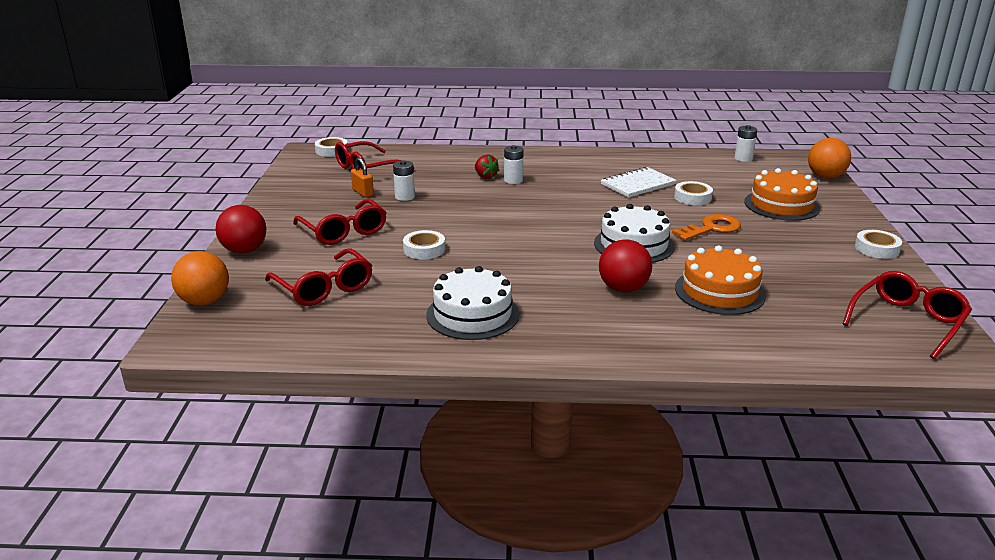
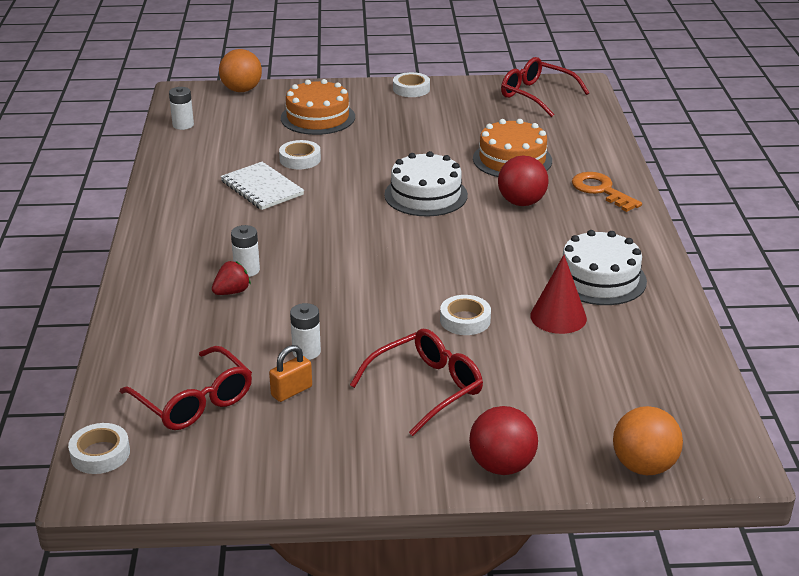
camera: 95 degrees left, 5 degrees up
red glasses [265,248,373,306] -> none
orange key [672,214,741,241] -> orange key moved to [572,172,642,212]
none -> red cone [530,255,587,334]

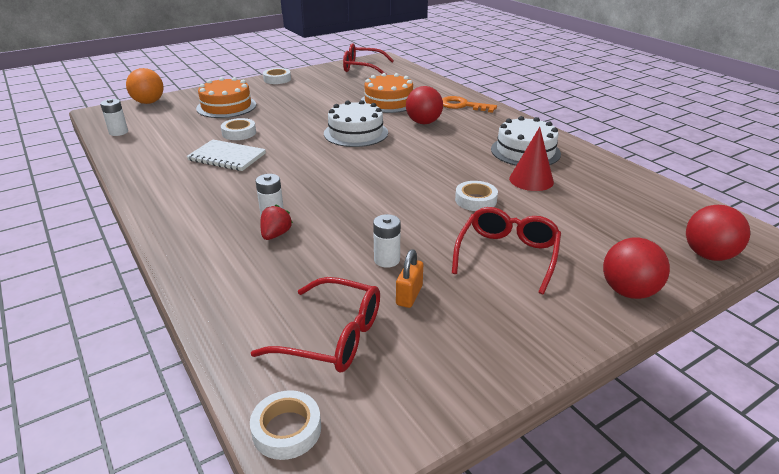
camera: 30 degrees left, 0 degrees up
orange ball [613,406,683,475] -> red ball [686,205,750,261]

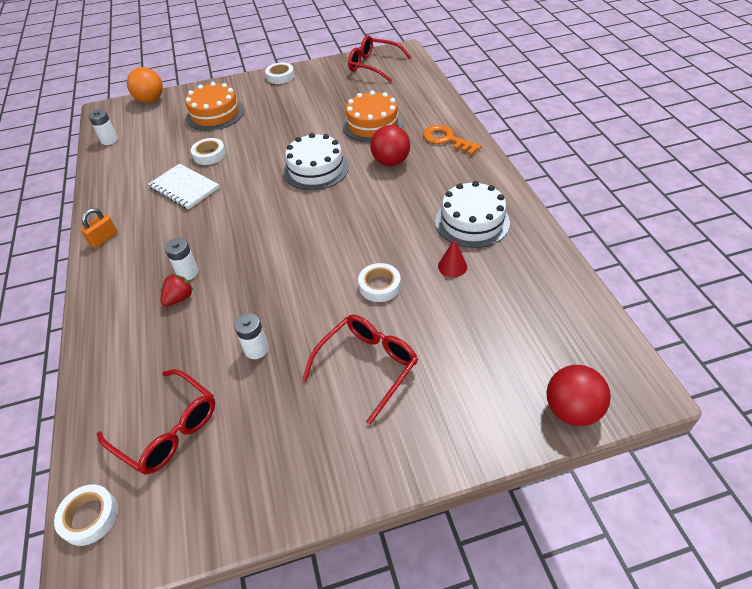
camera: 20 degrees right, 15 degrees up
orange padlock [396,249,423,308] -> orange padlock moved to [80,208,118,248]
red cone [509,127,554,191] -> red cone [438,239,467,277], size x0.64
red ball [603,238,670,299] -> none

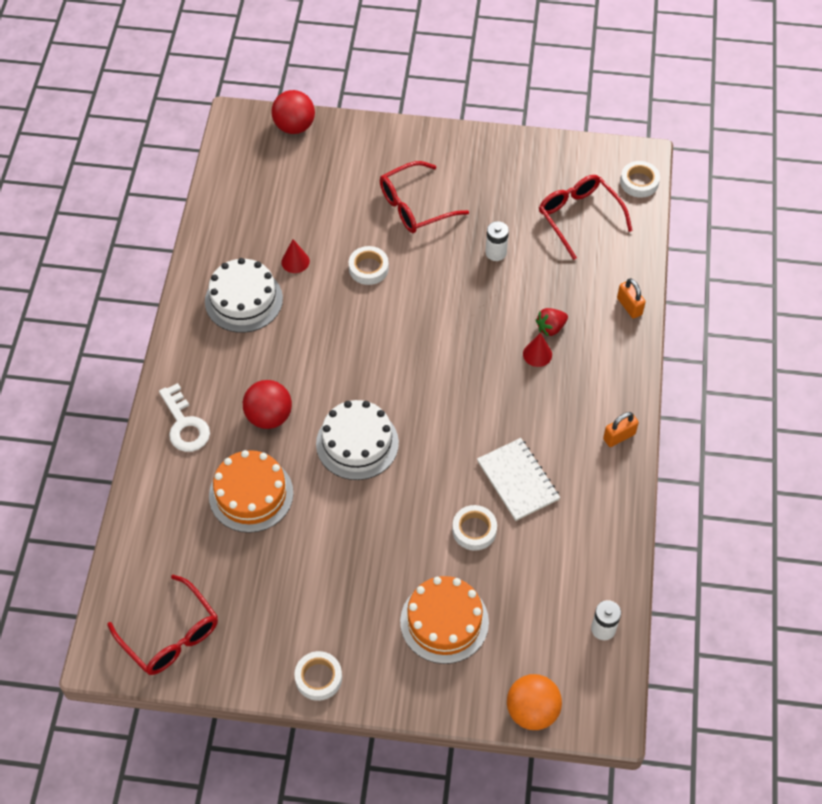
camera: 160 degrees left, 10 degrees up
white battery [165,238,199,280] -> red cone [523,333,552,367]
orange key [423,125,481,155] -> white key [159,383,210,452]
none -> orange padlock [617,278,646,319]

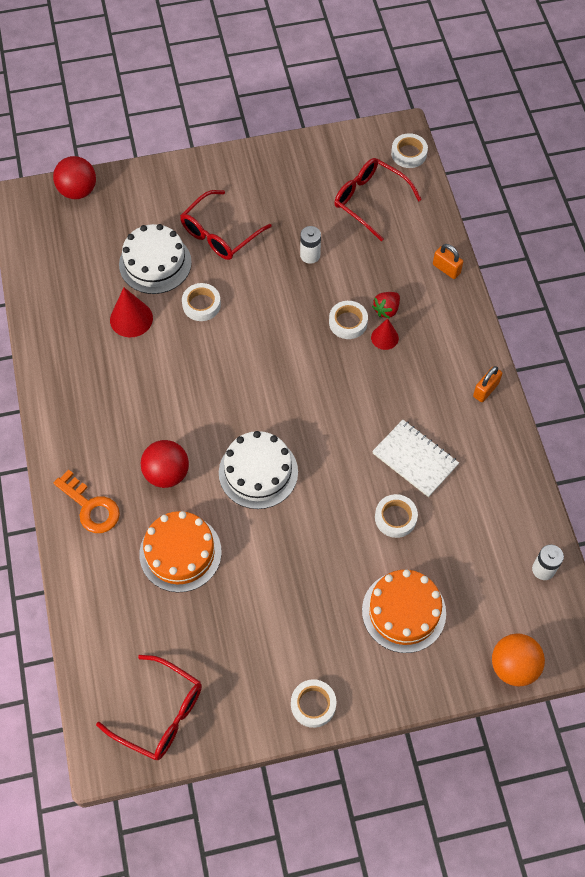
camera: 20 degrees left, 5 degrees up
white key [159,383,210,452] -> orange key [54,470,120,533]
white cake [205,258,283,333] -> white cake moved to [119,224,192,294]
red cone [281,239,310,273] -> red cone [110,287,153,337], size x1.57
none -> white tape [329,301,368,339]

